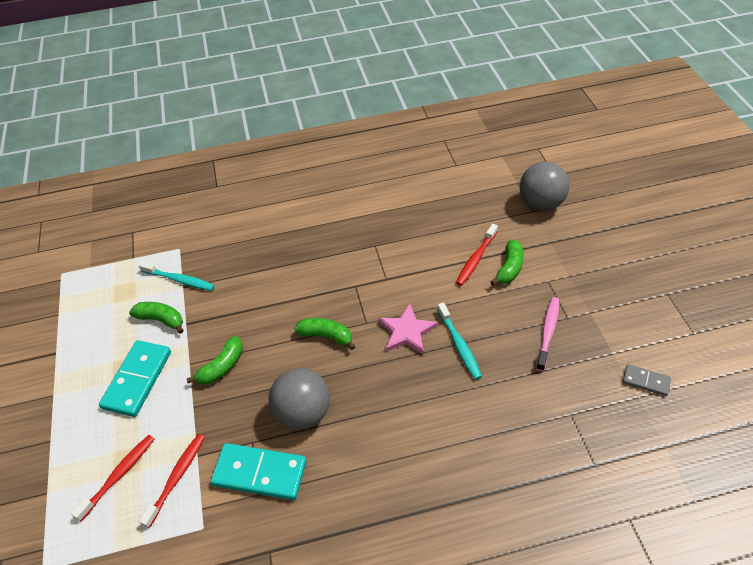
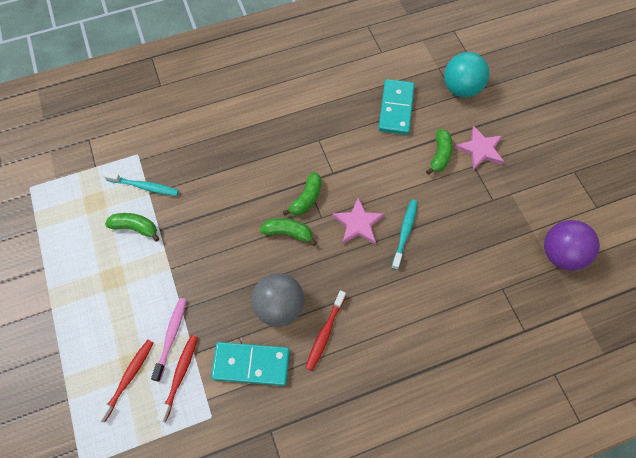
camera: 10 degrees left, 15 degrees up
turquoise domino [99,340,171,417] -> turquoise domino moved to [378,79,414,135]
green banana [187,336,243,385] -> green banana moved to [283,172,321,216]
turquoise toothbrush [437,303,482,380] -> turquoise toothbrush turned 135 degrees counterclockwise [391,200,417,270]
red toothbrush [456,224,498,286] -> red toothbrush moved to [306,290,346,371]
grey ball [520,162,570,211] -> turquoise ball [444,52,490,98]
pink toothbrush [536,297,559,371] -> pink toothbrush moved to [151,298,186,382]
grey domino [623,364,671,396] -> purple ball [544,220,600,271]
none -> pink star [455,126,504,170]

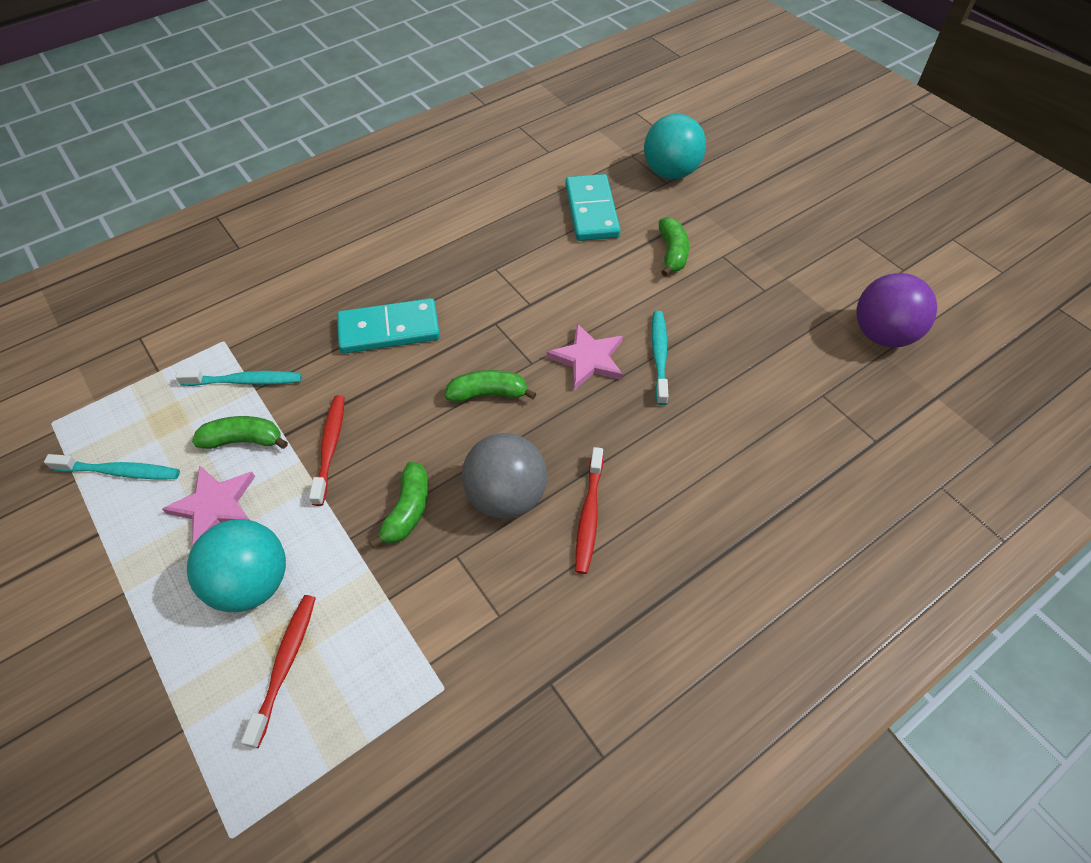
camera: 15 degrees left, 10 degrees down
pink toothbrush [151,298,186,382] -> none
red toothbrush [157,335,198,422] -> red toothbrush moved to [309,395,345,506]
turquoise domino [211,342,290,386] -> turquoise domino moved to [337,298,440,354]
green banana [283,172,321,216] -> green banana moved to [369,462,429,548]
pink star [455,126,504,170] -> pink star moved to [162,465,255,545]
none -> turquoise toothbrush [44,454,180,480]
none -> turquoise ball [187,519,286,612]

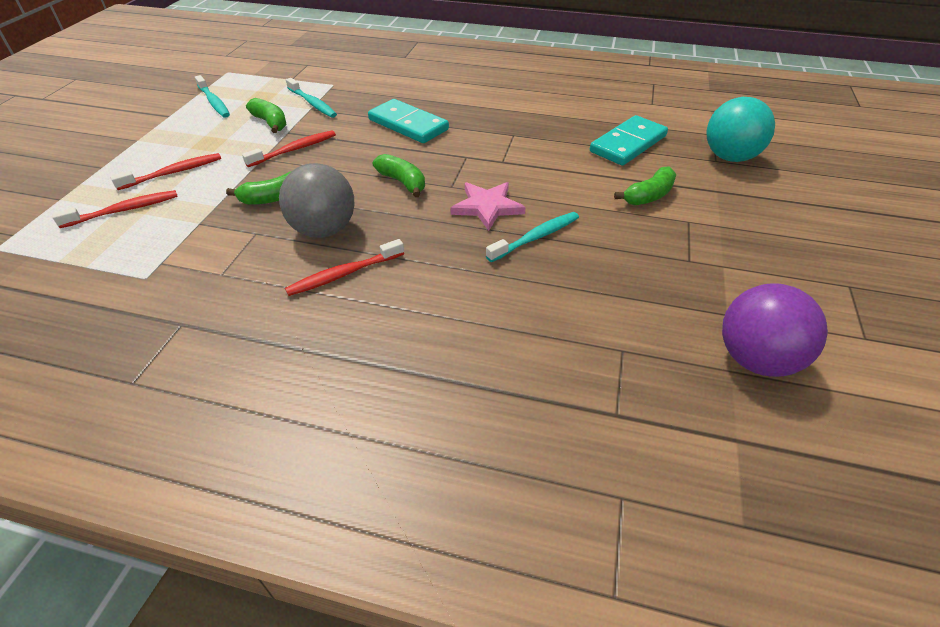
camera: 50 degrees right, 10 degrees down
pink star [162,465,255,545] -> none
turquoise ball [187,519,286,612] -> red toothbrush [110,153,221,190]

